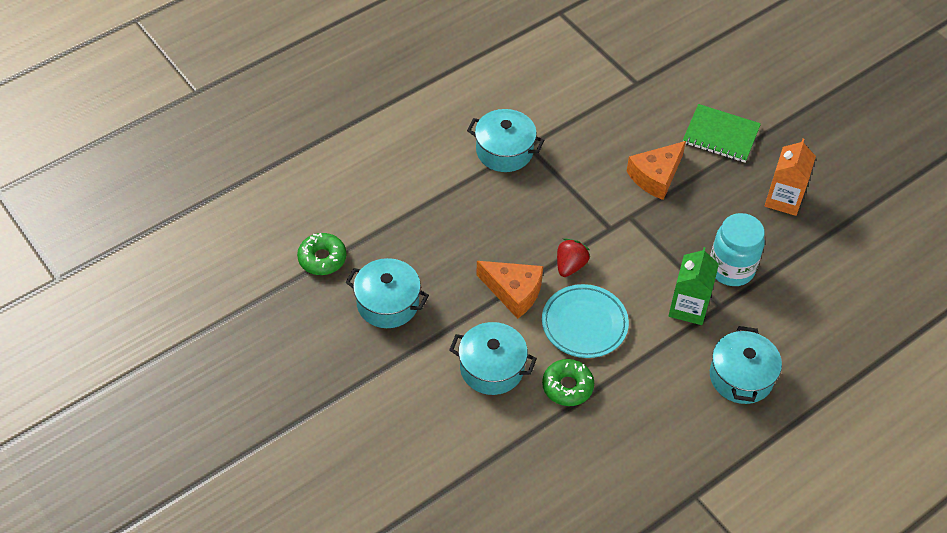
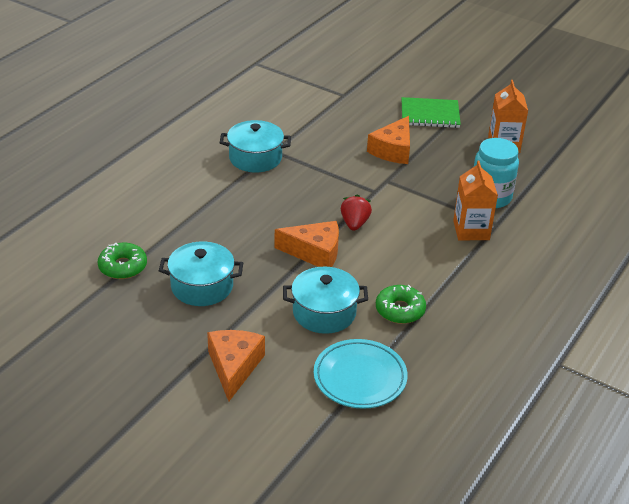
camera: 20 degrees left, 15 degrees down
turquoise plate [542,284,629,358] -> turquoise plate moved to [314,339,408,409]
green carton [668,247,719,325] -> orange carton [453,161,498,240]
turquoise pot [710,326,782,404] -> none
none -> orange cheese [207,330,265,402]

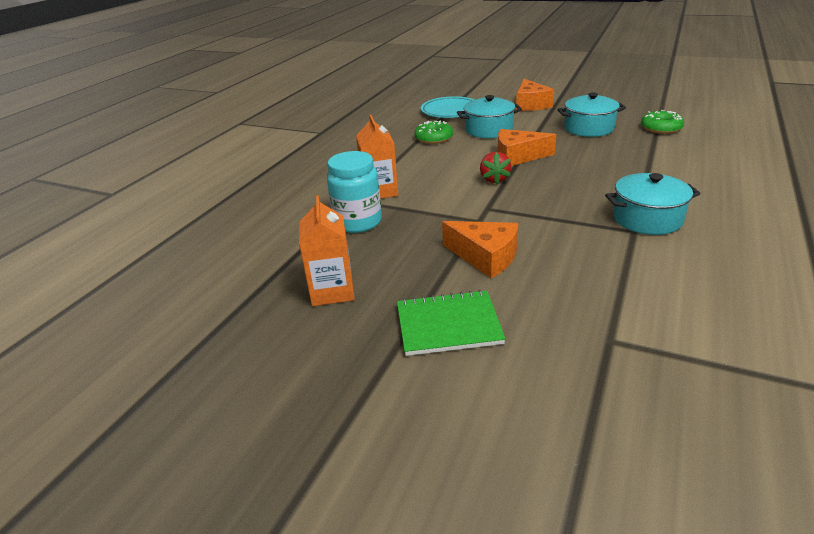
camera: 175 degrees right, 5 degrees down
orange cheese [367,116,410,164] -> orange cheese turned 105 degrees clockwise [442,221,518,278]

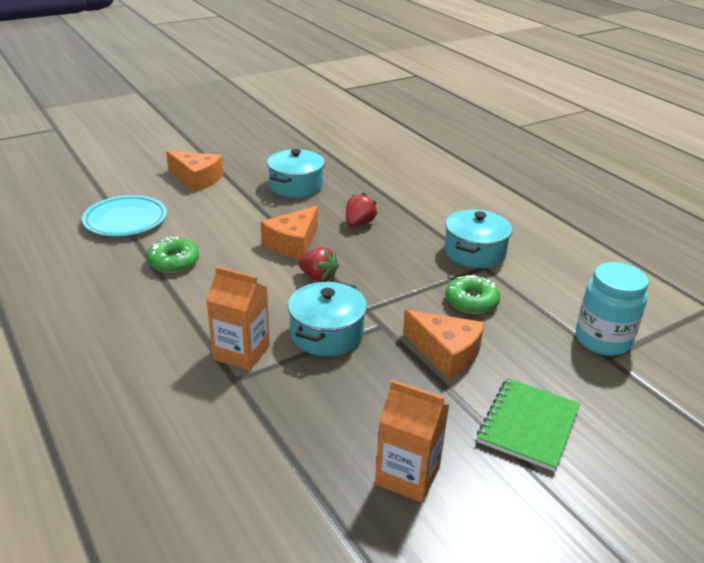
camera: 60 degrees left, 0 degrees up
turquoise jar [327,151,382,233] -> turquoise jar moved to [576,262,649,356]
orange cheese [442,221,518,278] -> orange cheese turned 60 degrees clockwise [403,310,485,379]
turquoise pot [457,95,522,138] -> turquoise pot moved to [288,281,367,356]
green donut [641,110,684,134] -> green donut moved to [445,275,500,314]
none -> red strawberry [346,192,378,227]

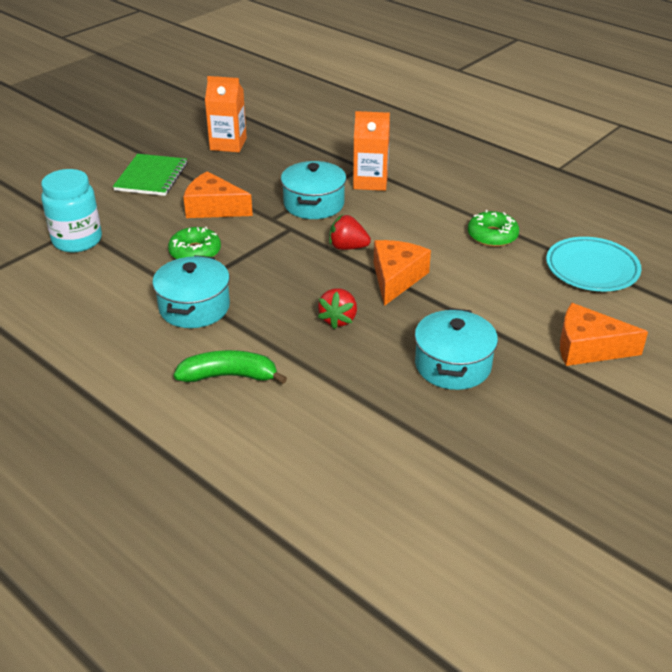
camera: 165 degrees right, 5 degrees up
none -> green banana [174,350,287,384]

